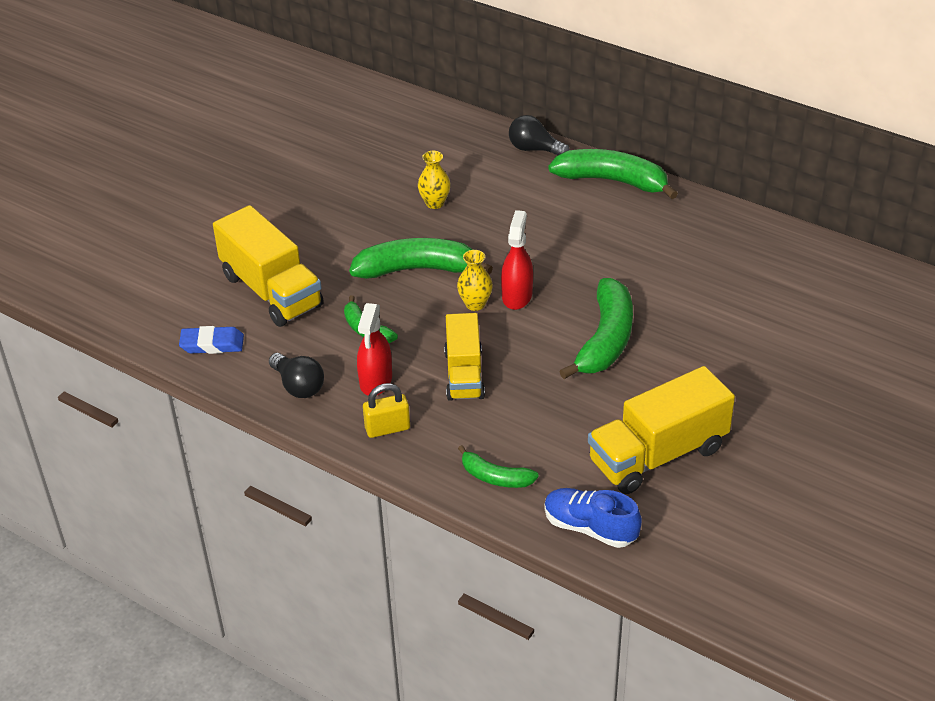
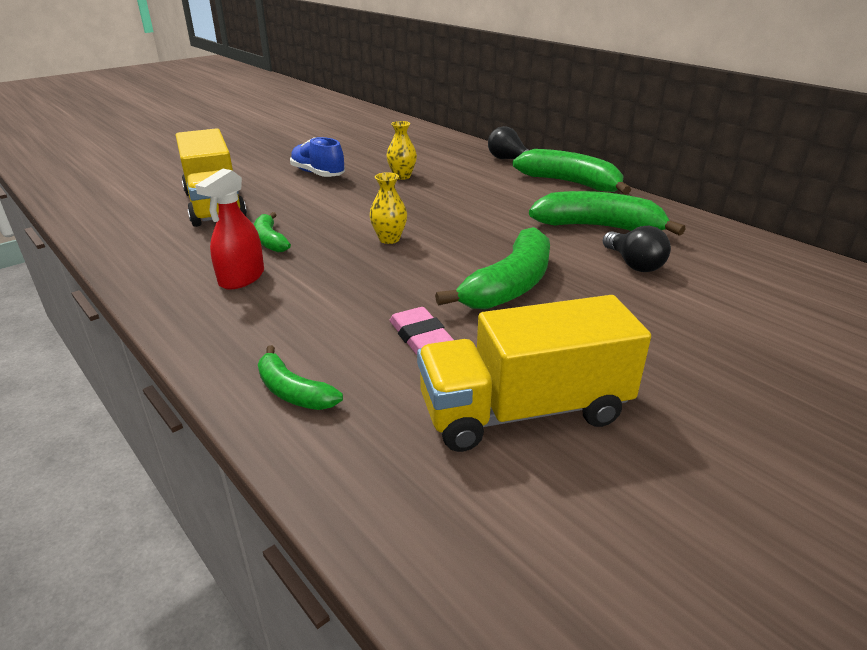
camera: 15 degrees right, 10 degrees down
blue eraser [179,326,244,354] -> none
black light bulb [269,353,324,398] -> black light bulb moved to [603,226,671,272]
green banana [349,238,493,279] -> green banana moved to [529,191,685,236]
yellow padlock [363,383,410,438] -> none
yellow truck [444,313,485,401] -> none
red spray bottle [501,210,533,310] -> none
blue shoe [544,488,642,548] -> blue shoe moved to [290,137,345,177]
none -> pink eraser [390,307,454,355]

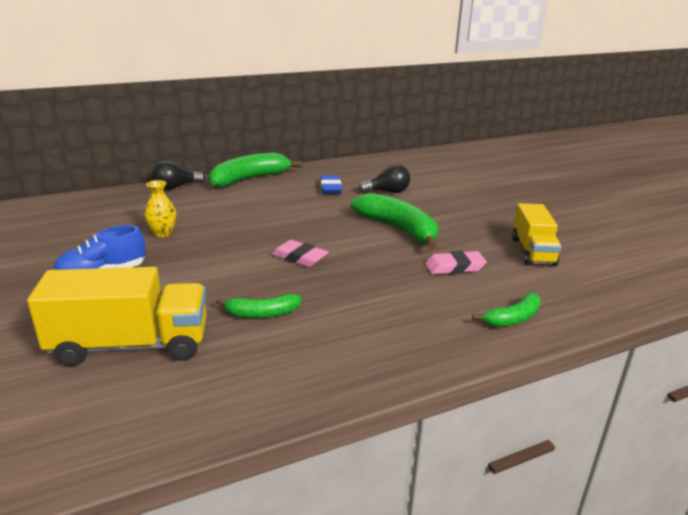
camera: 75 degrees left, 5 degrees down
red spray bottle [195,169,264,289] -> none
yellow vase [370,172,407,244] -> pink eraser [272,240,329,267]
yellow truck [417,295,651,452] -> yellow truck [512,203,562,266], size x0.66
green banana [529,191,685,236] -> blue eraser [321,176,342,194]

